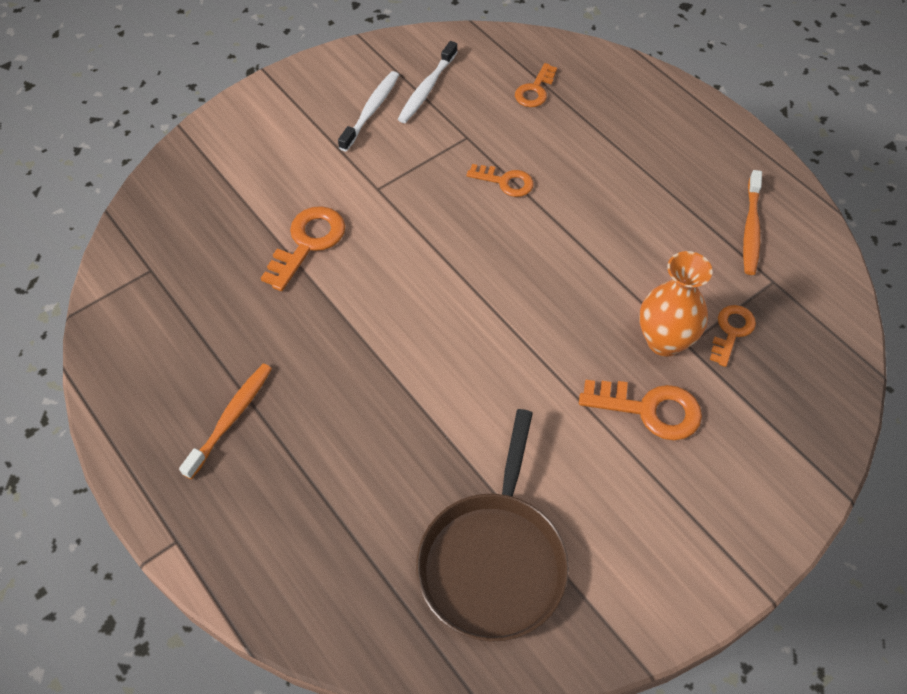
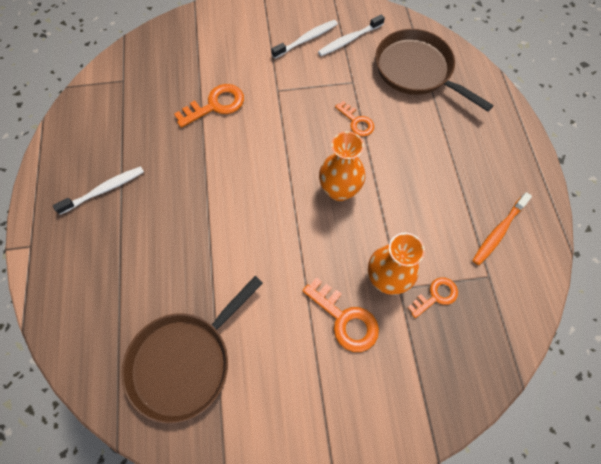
camera: 30 degrees right, 10 degrees up
orange toothbrush [179,364,272,479] -> white toothbrush [53,166,144,215]
orange key [515,63,557,107] -> brown pan [375,29,494,112]
none -> orange vase [319,131,365,201]

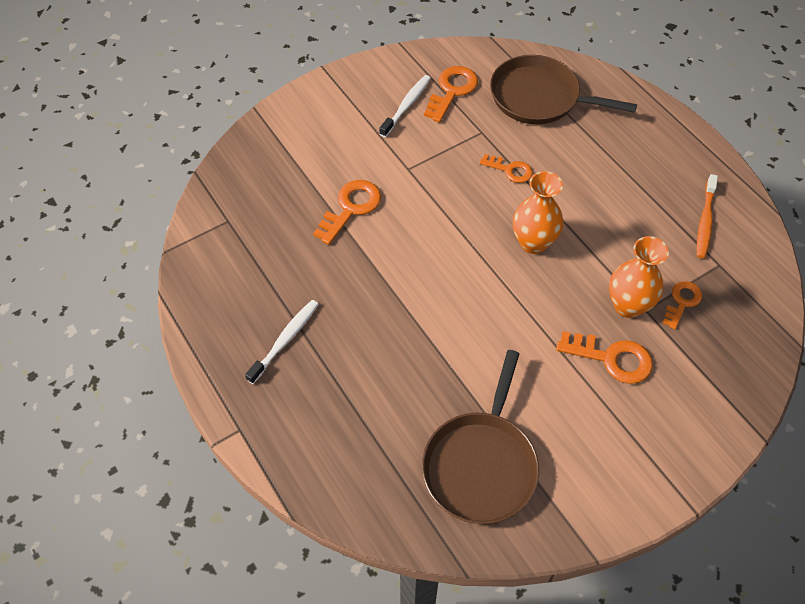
camera: 25 degrees left, 10 degrees down
white toothbrush [318,14,385,56] -> orange key [424,66,478,122]

